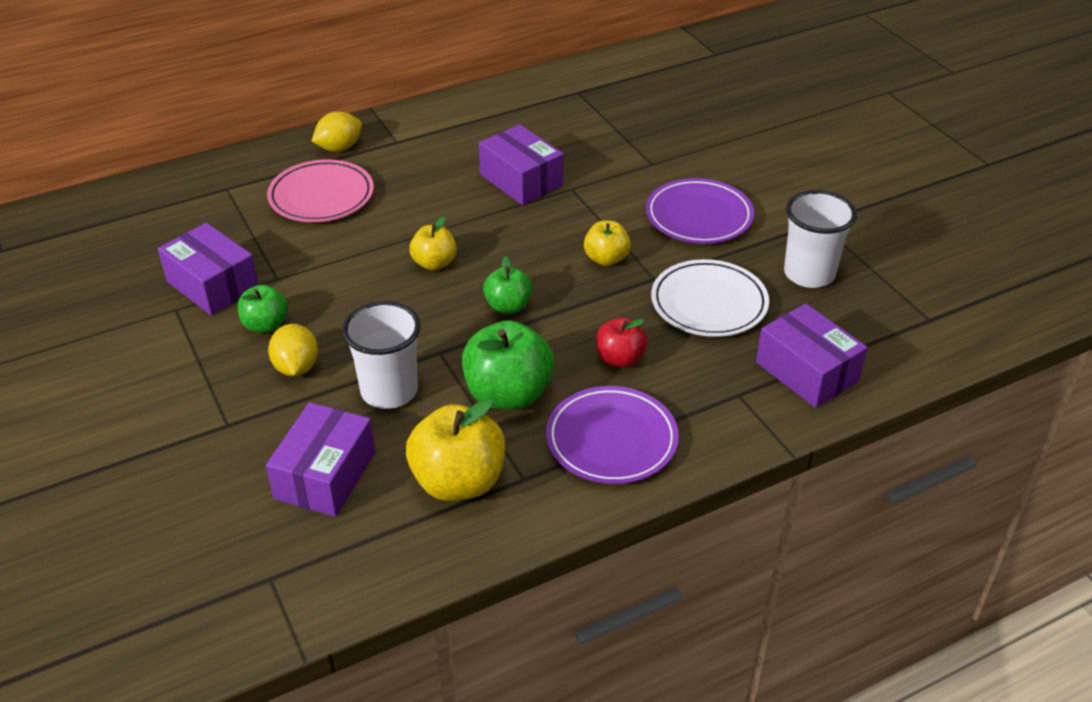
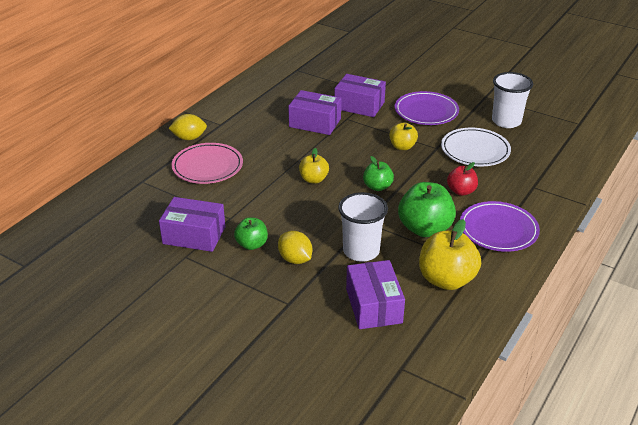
camera: 30 degrees left, 5 degrees down
yellow lemon [312,112,362,152] -> yellow lemon turned 60 degrees clockwise [168,114,207,140]
purple box [756,303,867,408] -> purple box moved to [334,74,386,117]

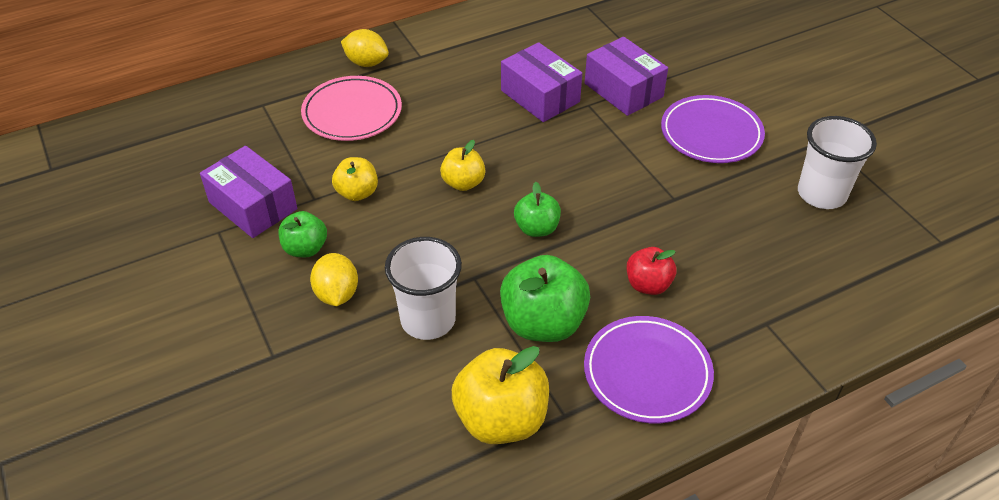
camera: 30 degrees right, 10 degrees up
purple box [346,260,405,329] -> none
yellow apple [389,123,418,150] -> yellow apple moved to [332,157,378,201]
white plate [441,128,511,166] -> none

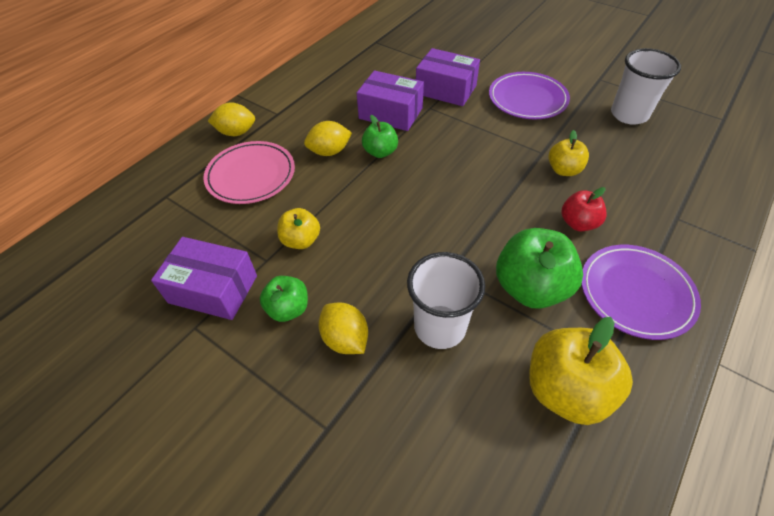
camera: 25 degrees left, 5 degrees up
yellow apple [440,140,486,191] -> yellow apple moved to [549,130,589,176]
green apple [514,182,561,237] -> green apple moved to [362,115,398,158]
none -> yellow lemon [304,121,352,156]

